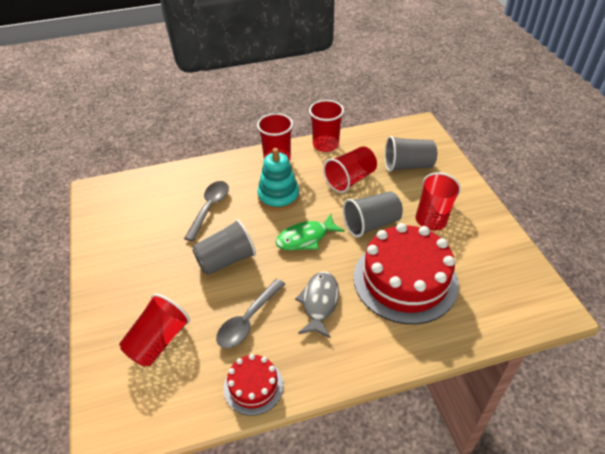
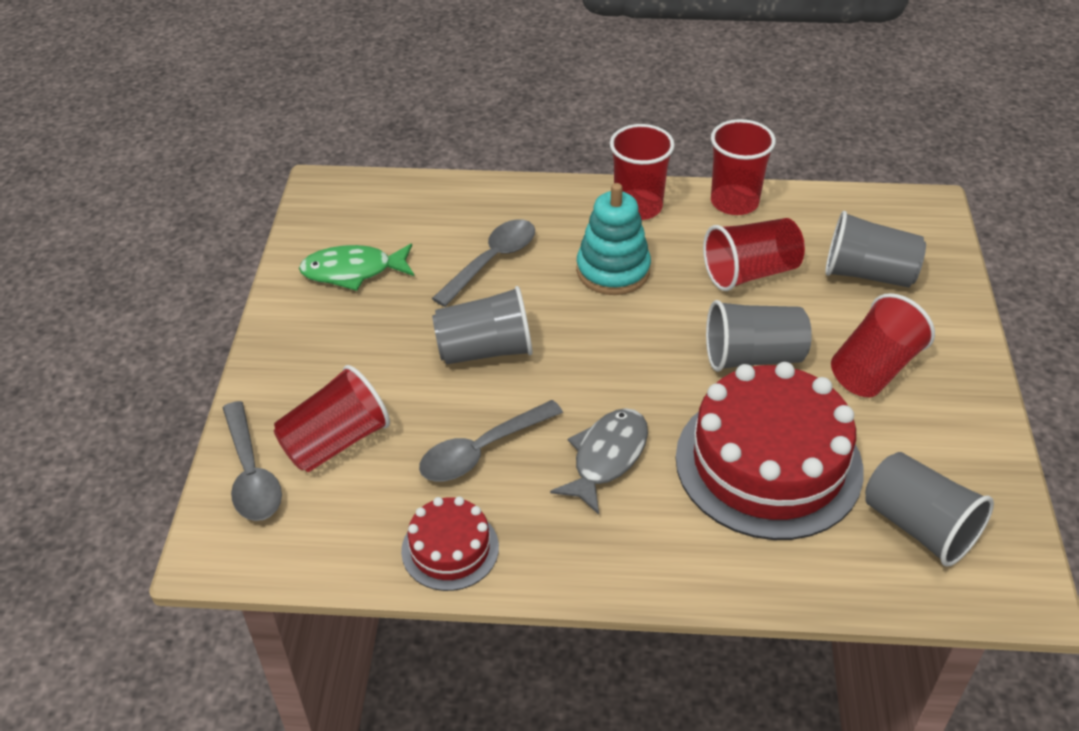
camera: 20 degrees right, 0 degrees up
green fish [275,214,345,250] -> green fish moved to [299,244,414,291]
none -> grey spoon [223,401,282,521]
none -> grey cup [865,452,994,567]

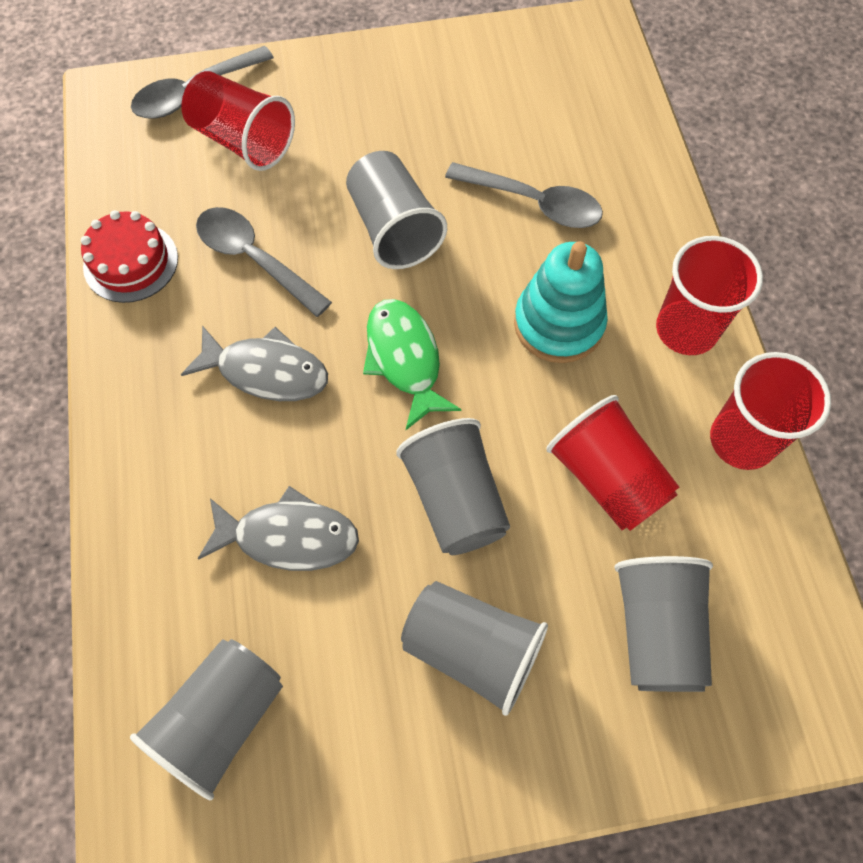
camera: 75 degrees right, 20 degrees up
green fish [299,244,414,291] -> green fish moved to [363,299,462,430]
red cake [676,362,864,540] -> grey fish [198,486,359,571]
red cup [831,293,935,397] -> grey cup [401,581,548,716]

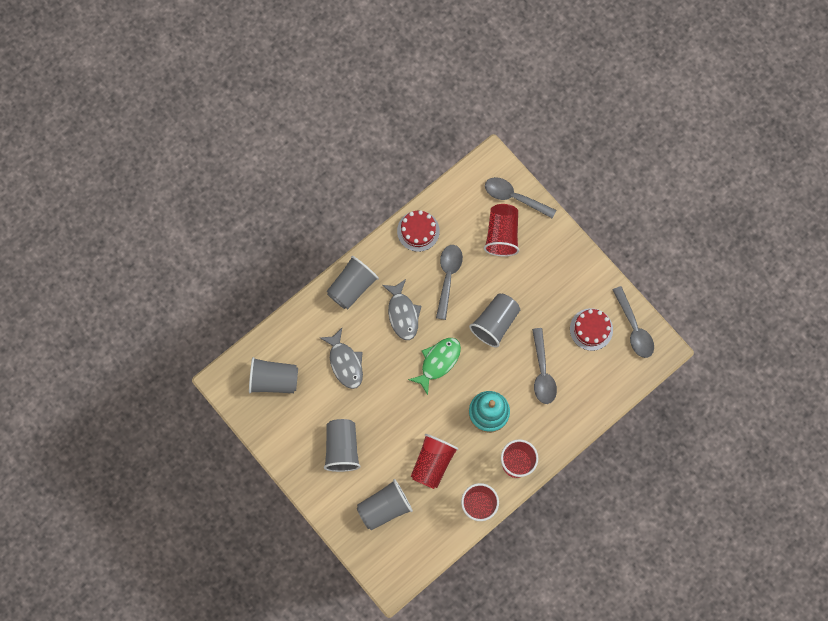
camera: 60 degrees right, 10 degrees up
grey cup [396,418,510,555] -> grey cup moved to [327,256,379,309]
none -> red cake [570,308,613,351]
none -> grey spoon [613,286,654,358]

